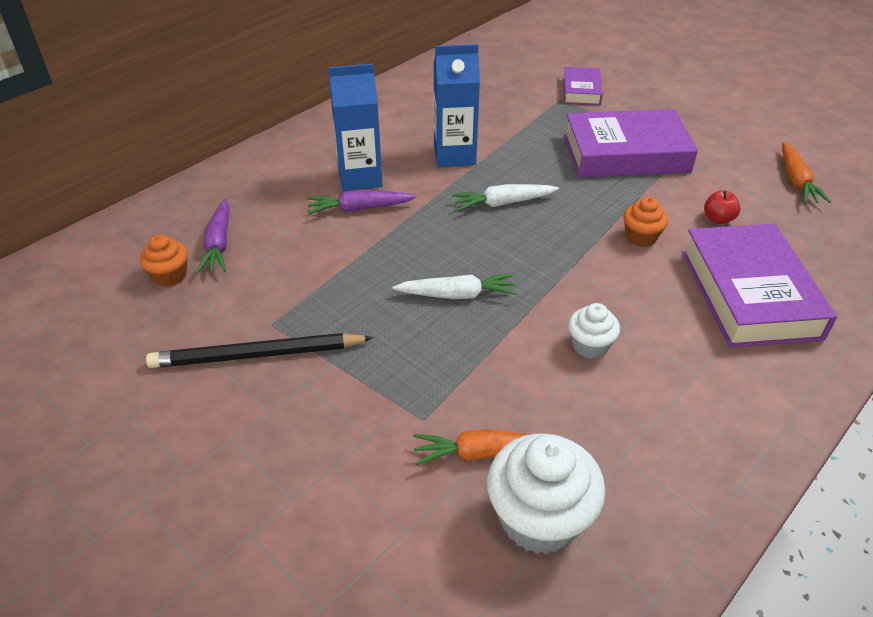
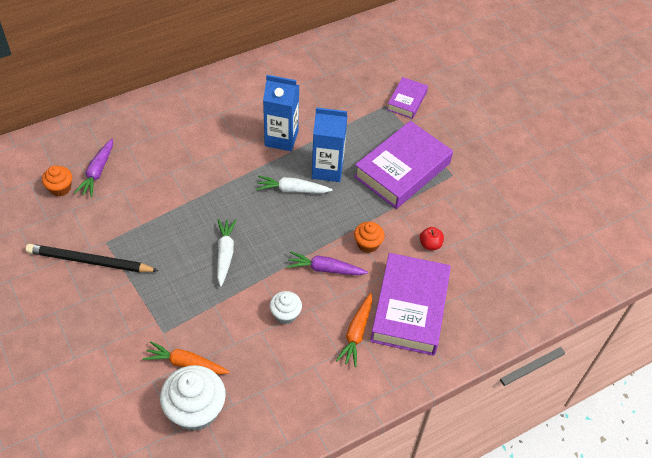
camera: 15 degrees right, 10 degrees up
purple carrot [307,190,416,214] -> purple carrot moved to [287,251,368,275]
blue carton [328,63,383,191] -> blue carton moved to [312,107,348,182]
white carrot [393,274,517,299] -> white carrot turned 105 degrees counterclockwise [217,219,237,287]
purple book [564,109,698,178] -> purple book turned 60 degrees counterclockwise [354,121,453,209]
orange carrot [782,142,831,203] -> orange carrot moved to [336,293,372,367]

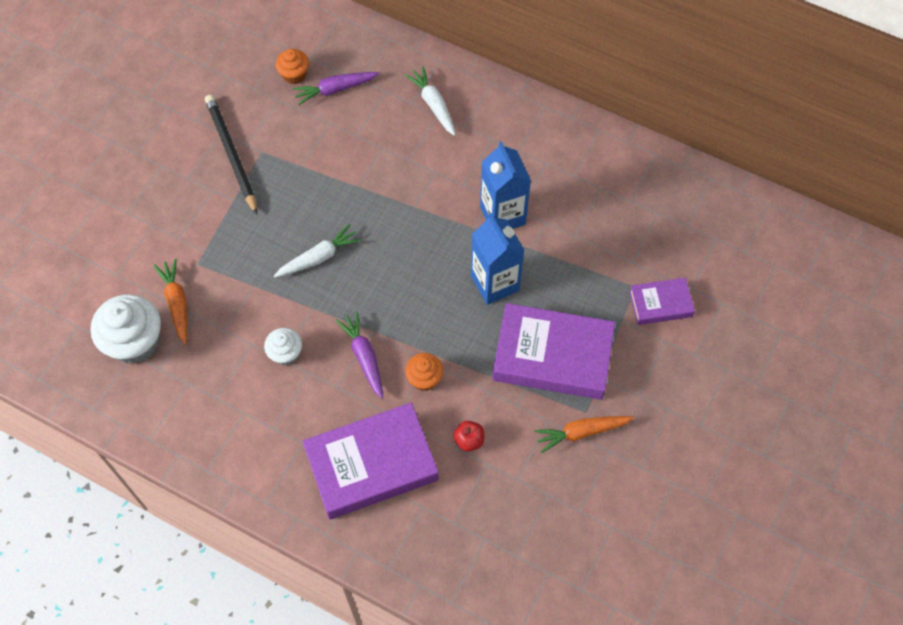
camera: 60 degrees right, 10 degrees up
white carrot [256,175,333,193] -> white carrot moved to [405,66,456,136]
orange carrot [336,293,372,367] -> orange carrot moved to [534,416,634,453]

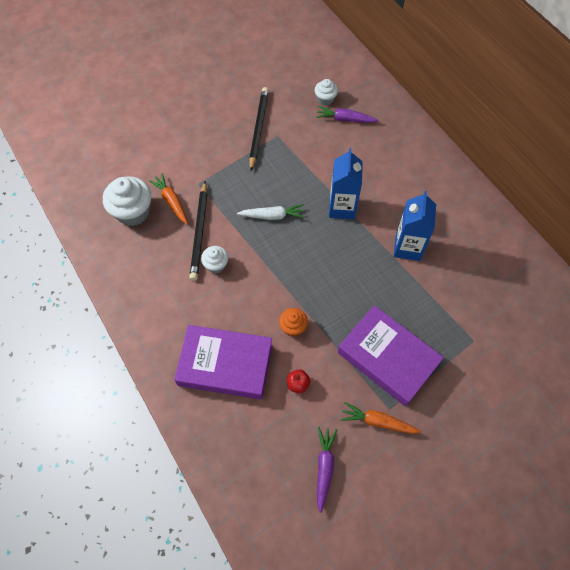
camera: 30 degrees right, 0 degrees up
orange carrot [154,258,187,344] -> orange carrot turned 45 degrees counterclockwise [148,173,188,224]
orange cupcake [276,49,309,84] -> white cupcake [315,79,338,106]
purple carrot [335,311,383,399] -> purple carrot moved to [317,427,338,513]
white carrot [405,66,456,136] -> none
blue carton [471,213,525,305] -> blue carton moved to [329,148,363,219]
purple book [629,278,695,325] -> none
none -> black pencil [189,181,208,281]

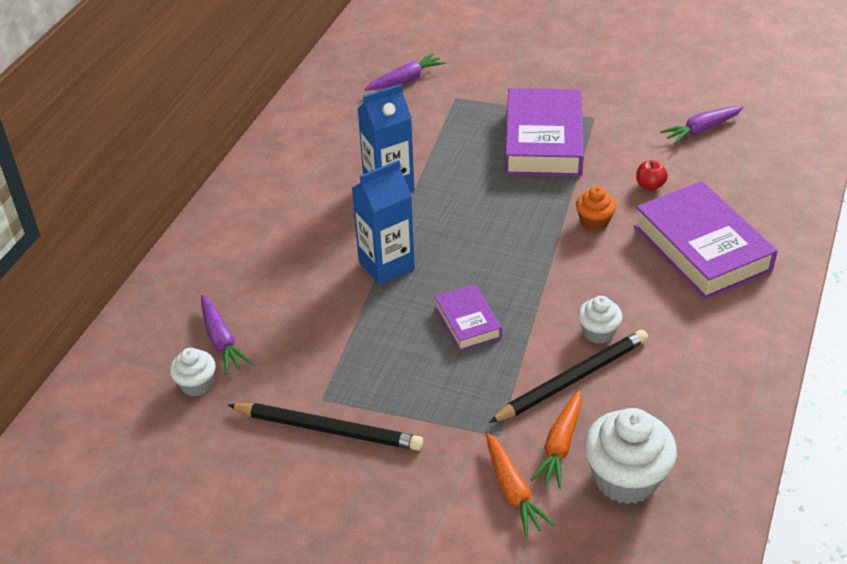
camera: 125 degrees left, 20 degrees down
white carrot [237,204,305,220] -> purple book [434,284,502,351]
black pencil [249,87,269,171] -> black pencil turned 135 degrees counterclockwise [228,403,423,451]
orange carrot [341,402,421,434] -> orange carrot moved to [486,433,555,537]
none -> purple carrot [364,53,446,91]

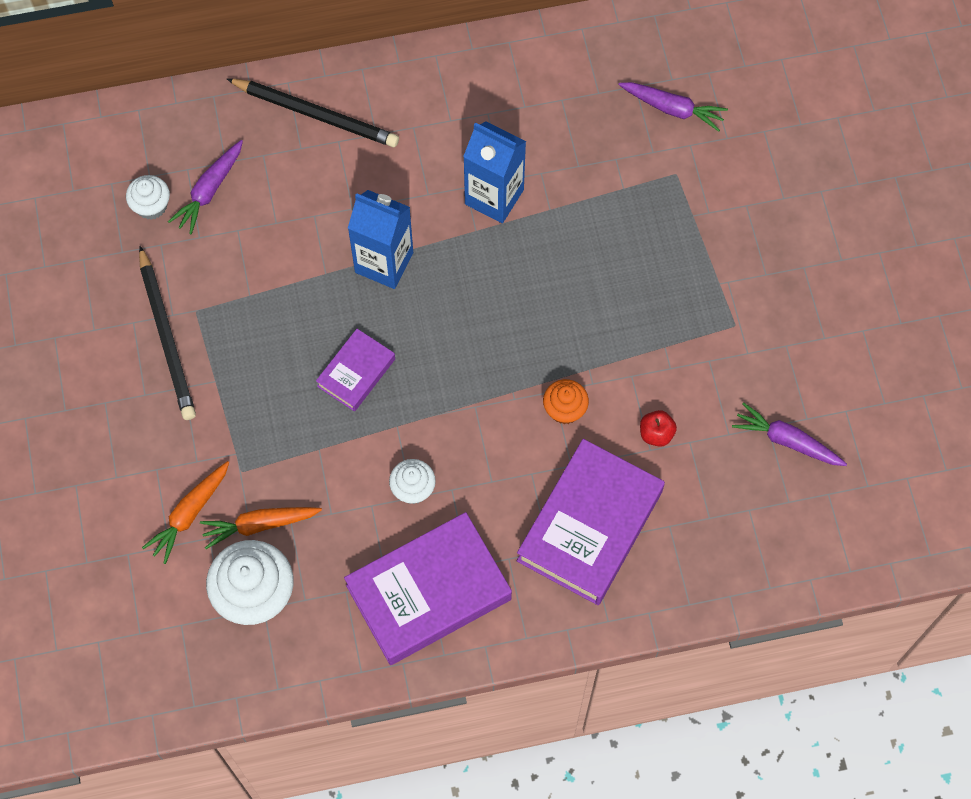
camera: 55 degrees right, 25 degrees up
black pencil [489,330,648,423] -> black pencil moved to [226,78,399,147]
purple book [505,88,584,177] -> purple book moved to [344,512,512,665]

